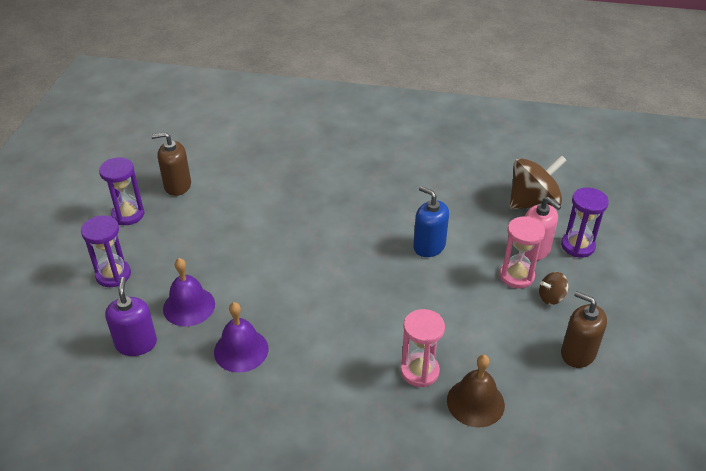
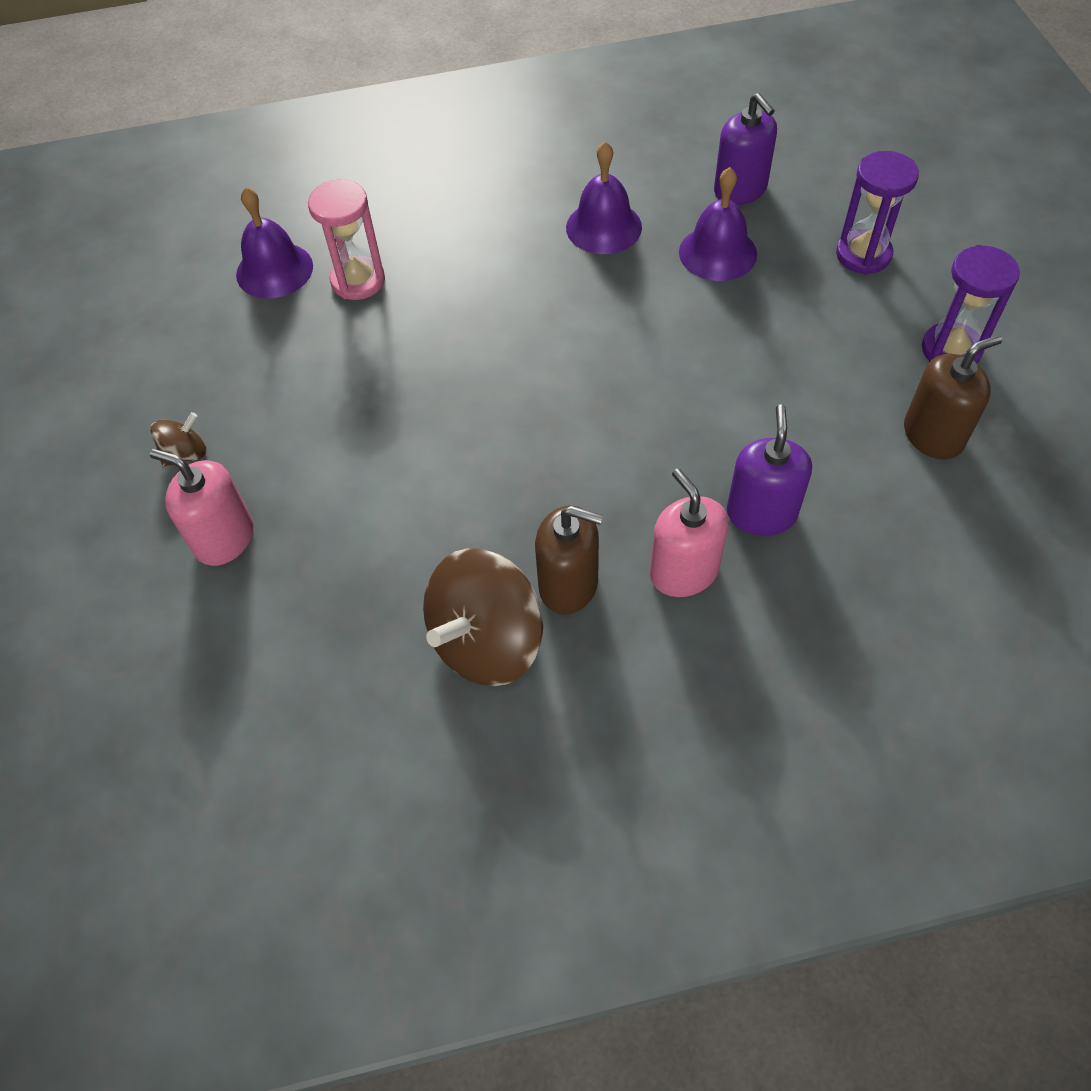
camera: 160 degrees right, 15 degrees up
blue soap dispenser [413,186,449,257] -> none
brown bell [447,355,505,428] -> purple bell [236,187,313,299]
pink hourglass [500,216,545,289] -> none
brown spinning top [509,155,567,209] -> brown spinning top moved to [423,548,543,686]
purple hourglass [561,188,609,258] -> none
brown soap dispenser [561,291,607,368] -> brown soap dispenser moved to [535,506,603,614]
none -> pink soap dispenser [650,468,728,597]
none -> purple soap dispenser [727,404,812,536]

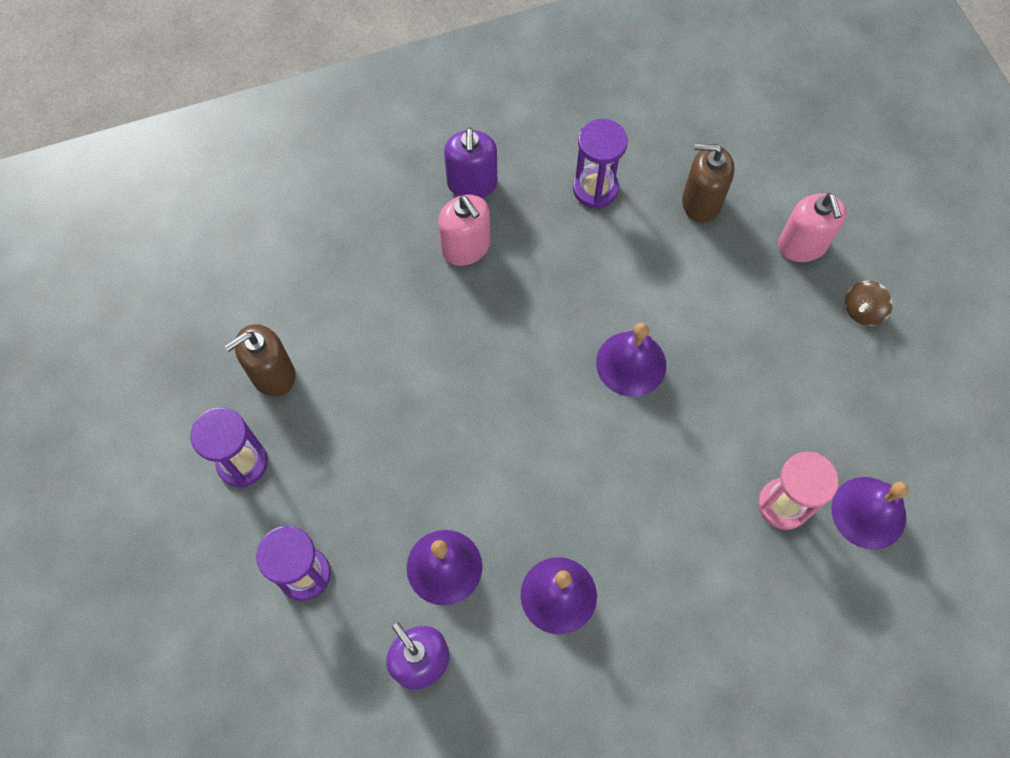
camera: 170 degrees right, 10 degrees up
pink soap dispenser [150,449,254,566] -> pink soap dispenser turned 60 degrees clockwise [778,193,847,262]
brown spinning top [423,548,543,686] -> purple hourglass [573,119,628,209]
brown soap dispenser [535,506,603,614] -> brown soap dispenser moved to [682,143,734,223]
purple soap dispenser [727,404,812,536] -> purple soap dispenser moved to [444,127,497,198]
none -> purple bell [596,323,666,397]

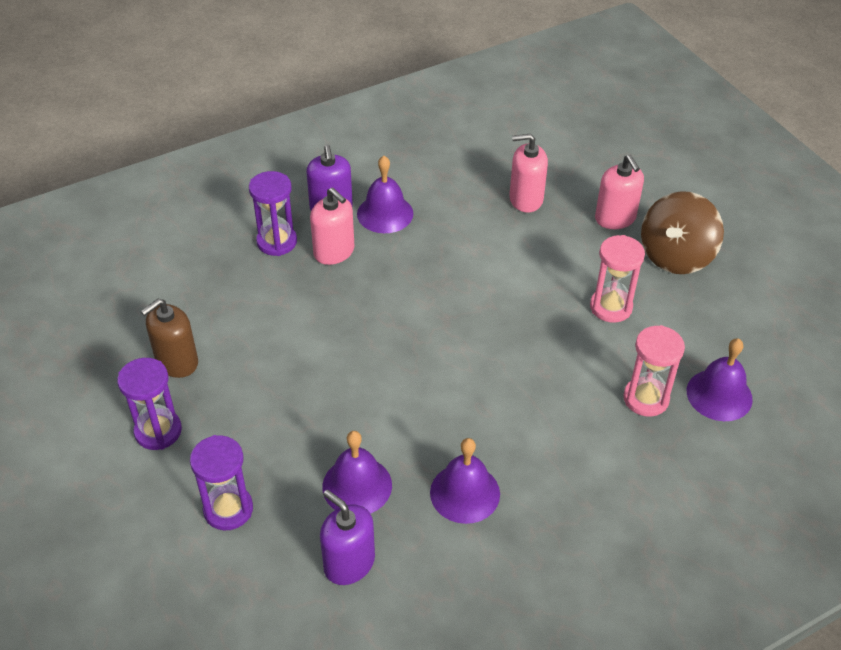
camera: 10 degrees left, 20 degrees down
purple hourglass [573,119,628,209] -> purple hourglass moved to [249,171,297,256]
purple bell [596,323,666,397] -> purple bell moved to [357,156,413,233]
brown soap dispenser [682,143,734,223] -> pink soap dispenser [509,134,548,213]
brown spinning top [845,281,893,326] -> brown spinning top [641,191,724,274], size x2.08
none -> pink hourglass [590,235,645,323]

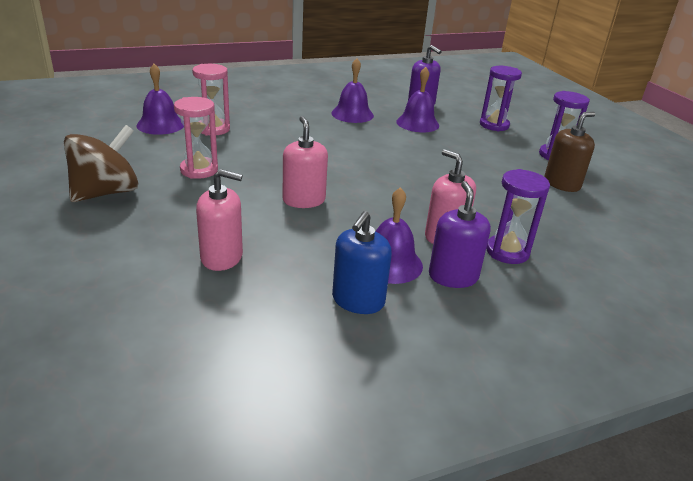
camera: 175 degrees left, 15 degrees down
pink soap dispenser [595,155,644,229] -> pink soap dispenser moved to [283,116,328,208]
none -> blue soap dispenser [332,211,392,314]

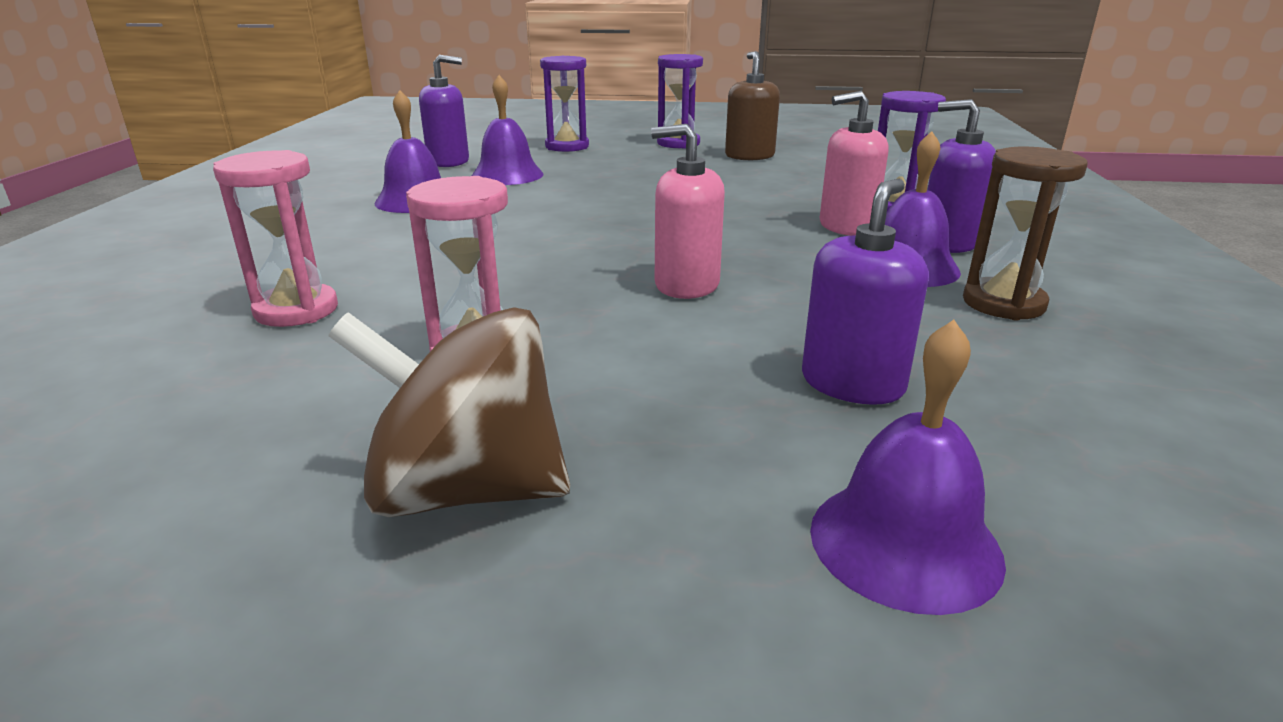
camera: 60 degrees left, 5 degrees down
brown spinning top [64,125,138,202] -> brown spinning top turned 60 degrees counterclockwise [328,307,570,517]
purple bell [136,64,184,135] -> purple bell moved to [810,320,1006,615]
pink soap dispenser [196,169,243,271] -> purple soap dispenser [802,179,929,405]
blue soap dispenser [332,211,392,314] -> brown hourglass [963,147,1088,320]

